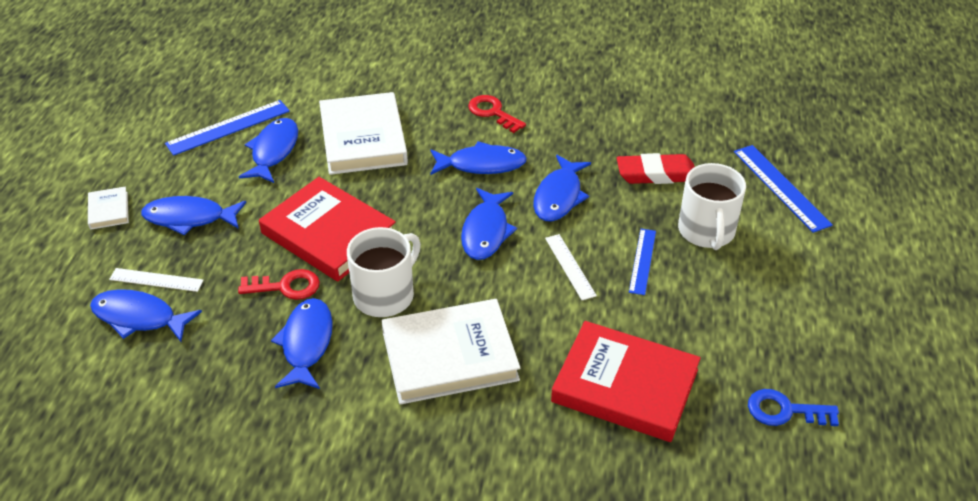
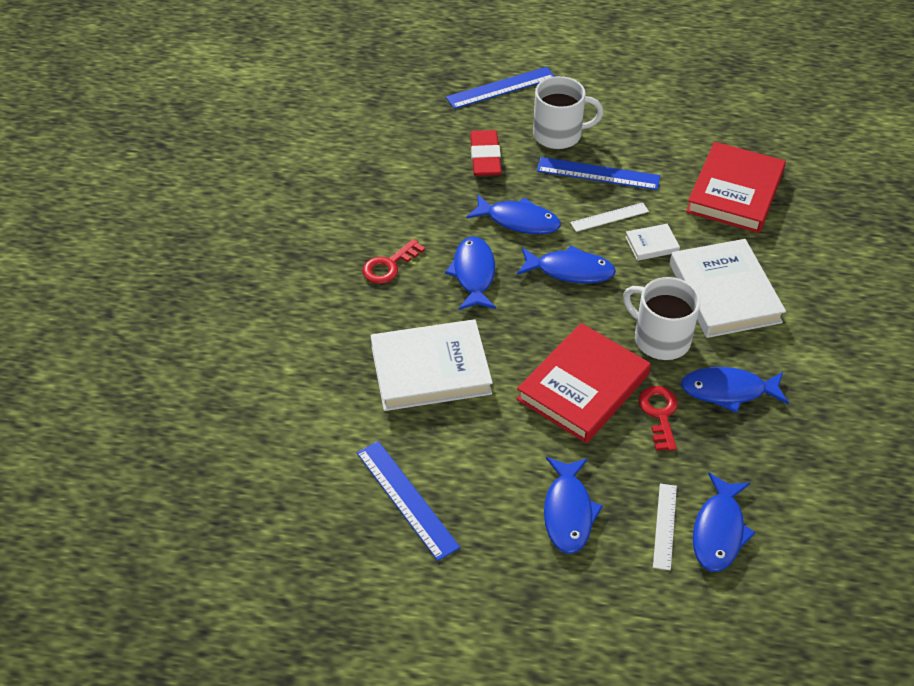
camera: 90 degrees left, 5 degrees up
white book [88,186,129,230] -> white book moved to [625,224,680,261]
blue fish [239,118,298,183] -> none
blue ruler [629,229,656,295] -> blue ruler [537,157,660,190], size x1.56
blue key [748,389,839,426] -> none

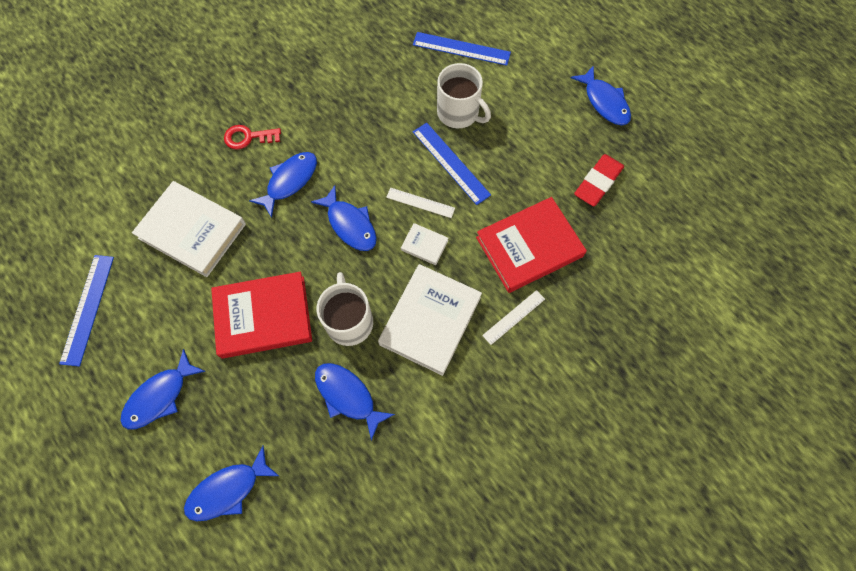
camera: 40 degrees right, 20 degrees up
blue fish [466,194,561,235] -> blue fish moved to [571,65,631,125]
red eraser [470,130,502,176] -> red eraser moved to [574,154,624,206]
red key [638,386,678,451] -> none
white ruler [653,483,677,571] -> white ruler moved to [482,290,545,345]

